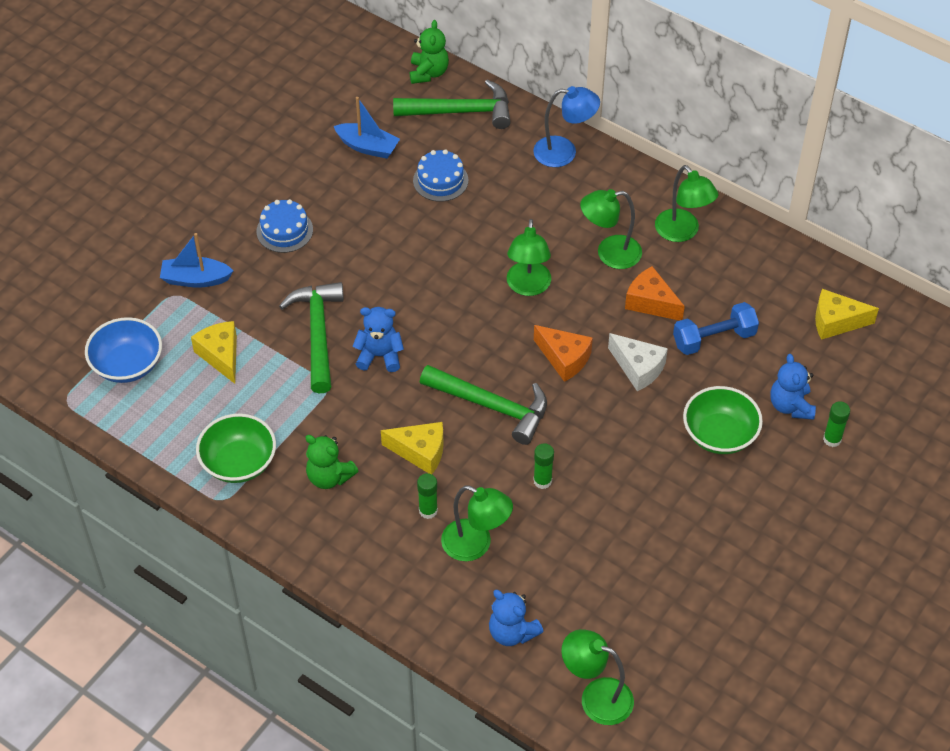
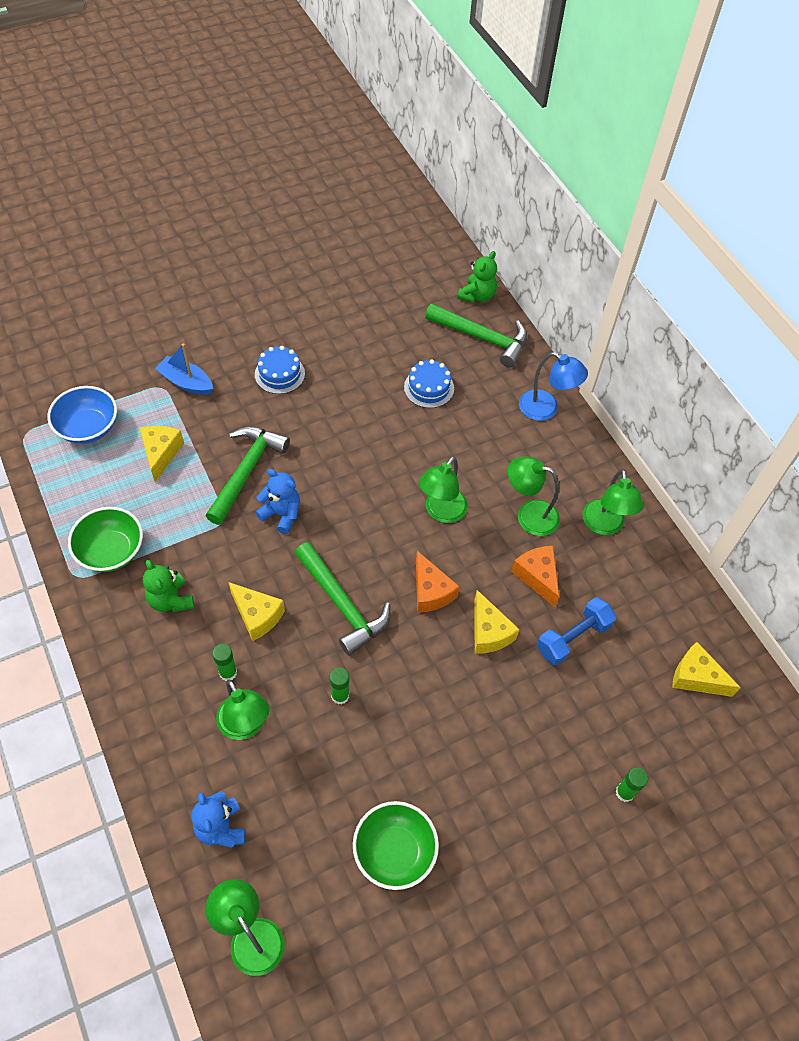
camera: 25 degrees right, 5 degrees up
blue boat [334,97,400,159] -> none
white cheese [608,333,668,391] -> yellow cheese [474,590,520,654]
blue dumbbell [673,302,759,355] -> blue dumbbell turned 45 degrees counterclockwise [537,597,616,666]
green bowl [683,386,763,454] -> green bowl moved to [353,801,439,890]
blue teddy bear [770,354,816,420] -> none

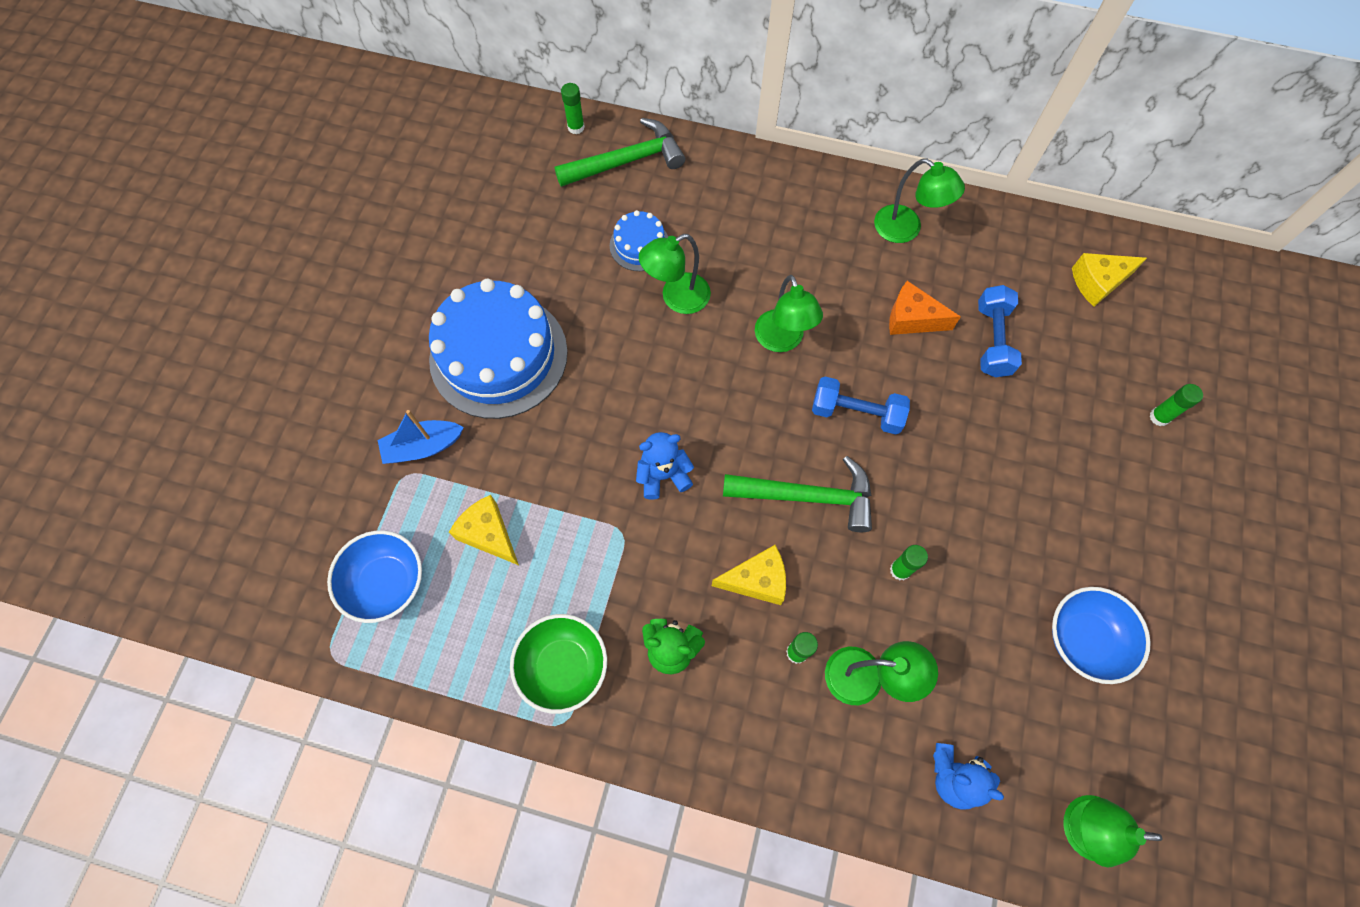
camera: 45 degrees left, 10 degrees up
green hammer [206,427,290,525] -> none
blue cake [255,346,305,394] -> blue cake [429,279,568,419], size x2.15
green bowl [353,801,439,890] -> blue bowl [1052,587,1151,684]
orange cheese [416,551,460,613] -> blue dumbbell [812,377,910,434]
green teddy bear [457,251,497,303] -> green glue stick [561,83,585,134]
yellow cheese [474,590,520,654] -> none
green lamp [508,457,560,536] -> green lamp moved to [639,234,711,314]
blue lamp [519,352,588,421] -> none

